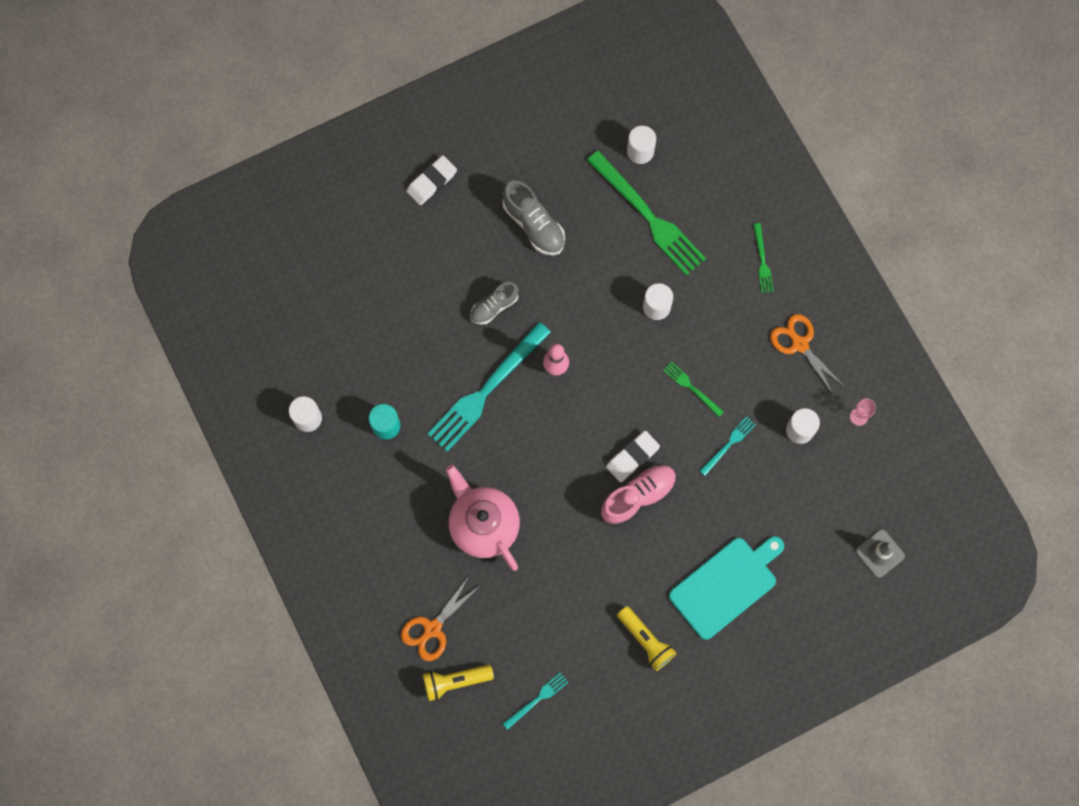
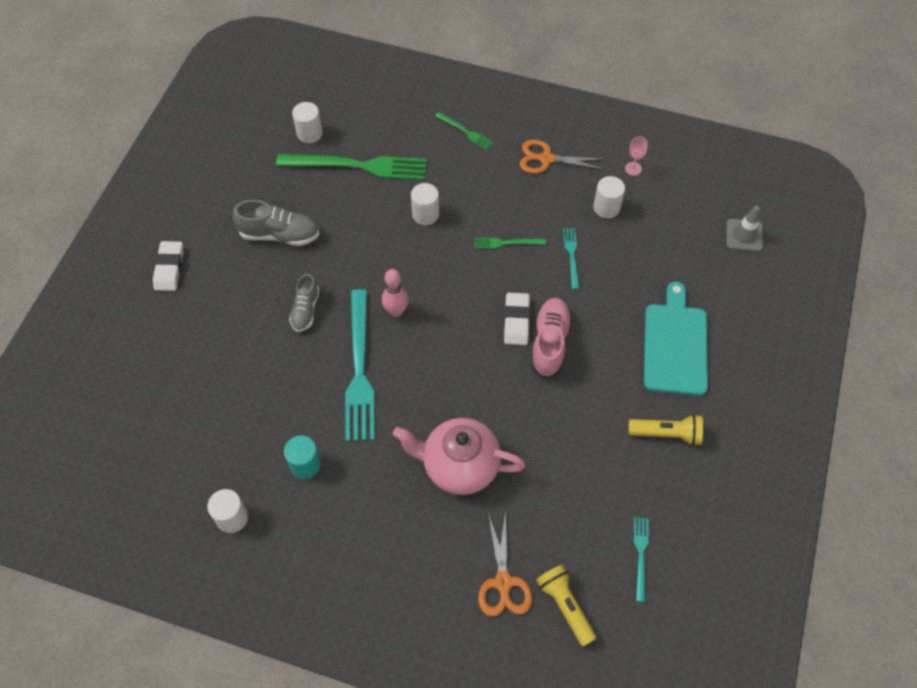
camera: 45 degrees left, 15 degrees down
yellow flashlight [423,665,494,701] -> yellow flashlight turned 120 degrees clockwise [536,564,597,646]

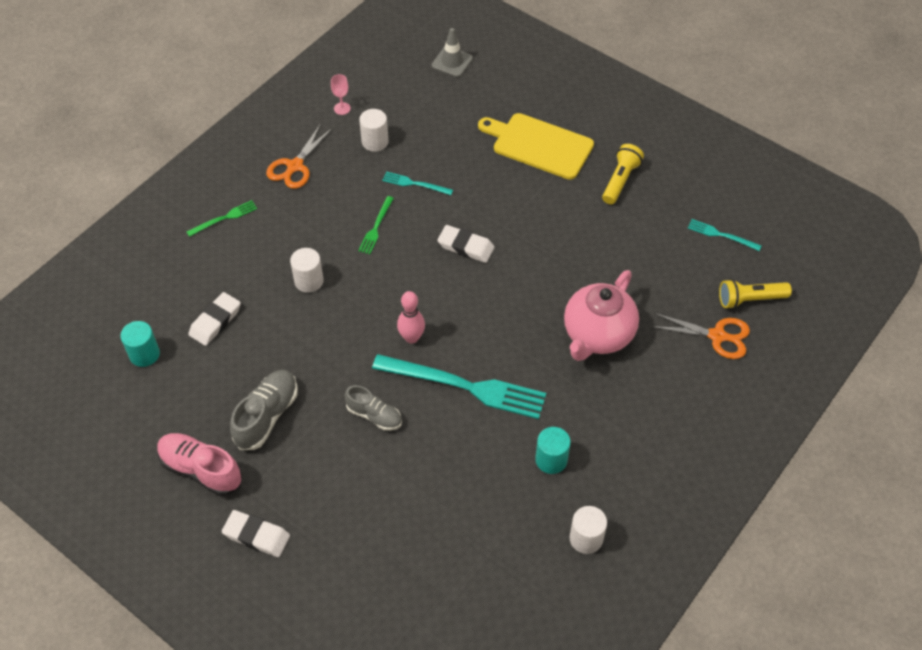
camera: 70 degrees left, 5 degrees down
green fork [276,154,427,180] -> white eraser [188,292,241,346]
white cylinder [292,102,323,143] -> turquoise cylinder [120,321,160,367]
pink shoe [531,298,572,378] -> pink shoe moved to [157,433,242,496]
turquoise cutting board [644,282,708,396] -> yellow cutting board [478,113,594,180]

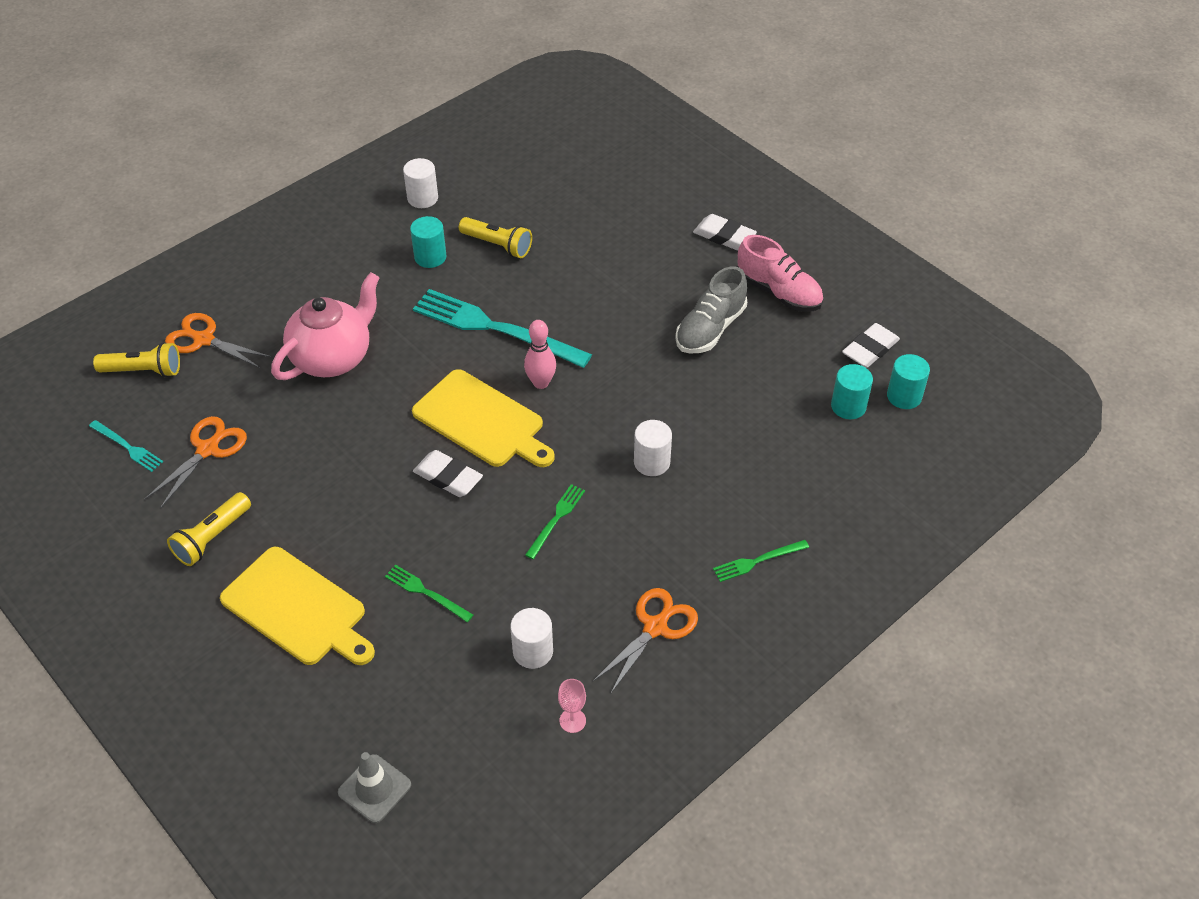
camera: 170 degrees left, 5 degrees down
white eraser [188,292,241,346] -> white eraser moved to [842,323,900,368]
grey shoe [345,385,402,431] -> none
turquoise fork [382,172,453,195] -> none
none -> orange scissors [145,416,247,508]
none -> green fork [385,565,473,622]
none -> yellow cutting board [412,369,555,467]
none -> yellow flashlight [459,217,532,258]
none -> turquoise cylinder [887,354,930,409]

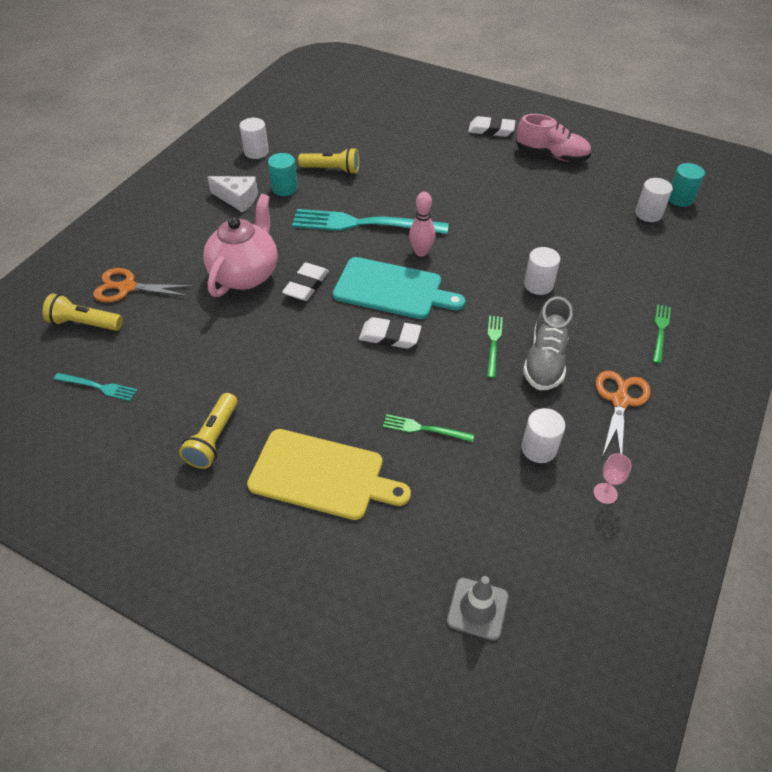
camera: 20 degrees left, 0 degrees up
yellow flashlight [93,342,180,377] -> yellow flashlight turned 150 degrees counterclockwise [42,294,123,331]
orange scissors [145,416,247,508] -> none
yellow cutting board [412,369,555,467] -> turquoise cutting board [333,257,465,319]
grey shoe [675,266,747,354] -> grey shoe moved to [523,296,573,390]
green fork [713,540,809,582] -> green fork turned 150 degrees clockwise [653,304,671,364]
turquoise cylinder [831,364,873,419] -> white cylinder [635,178,673,222]
white eraser [842,323,900,368] -> white eraser moved to [282,263,329,301]
none -> white cheese [207,176,258,213]

